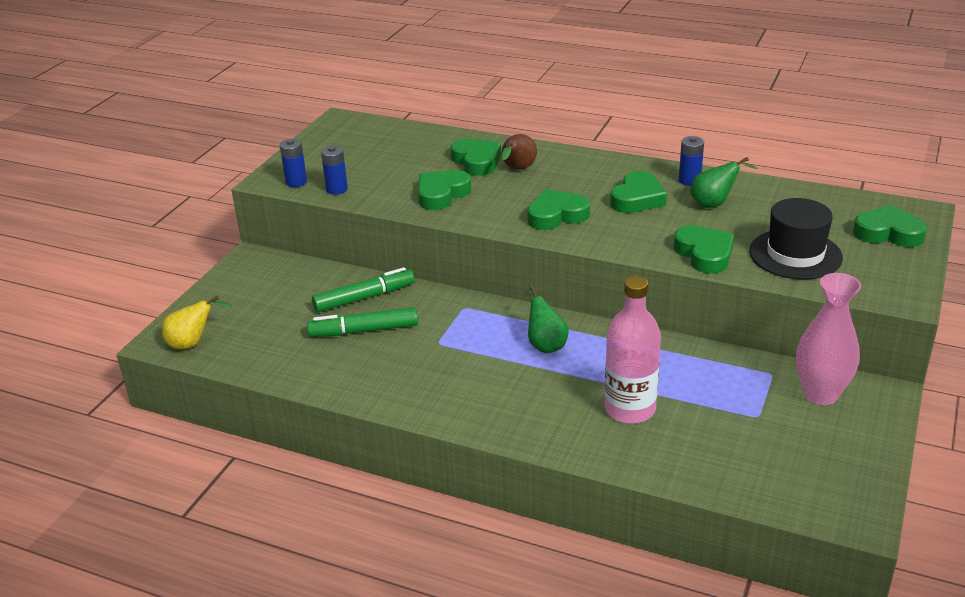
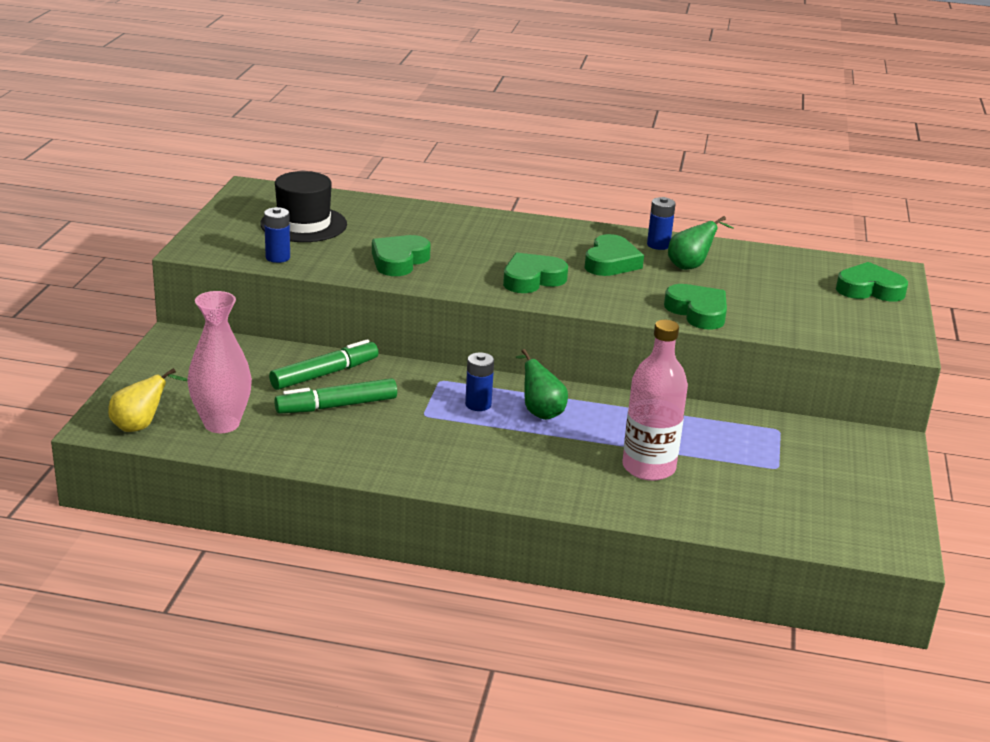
camera: 15 degrees left, 5 degrees down
blue battery [280,139,307,187] -> blue battery moved to [465,352,494,411]
green heart [450,138,501,176] -> none
brown pear [502,134,537,170] -> none
black hat [749,198,843,279] -> black hat moved to [261,171,347,242]
pink vase [796,273,861,405] -> pink vase moved to [187,291,252,433]

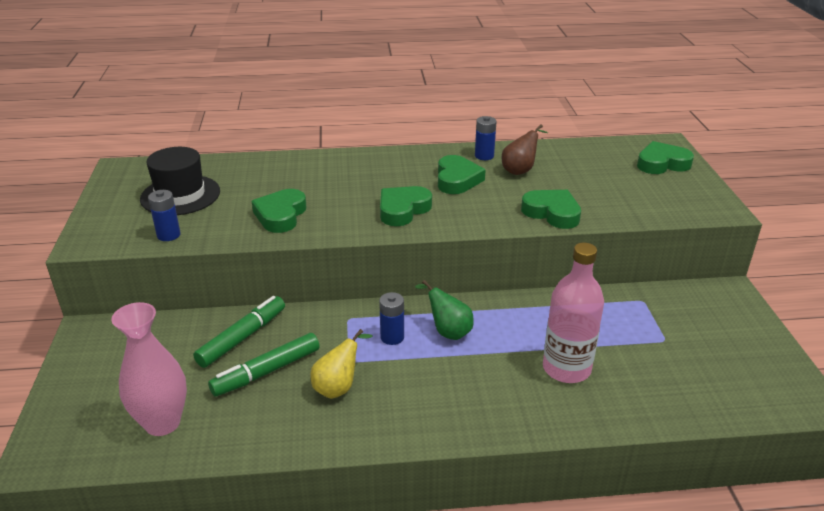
camera: 15 degrees left, 5 degrees up
yellow pear [108,368,188,432] -> yellow pear moved to [311,329,373,399]
green pear [668,216,734,270] -> brown pear [502,124,548,175]

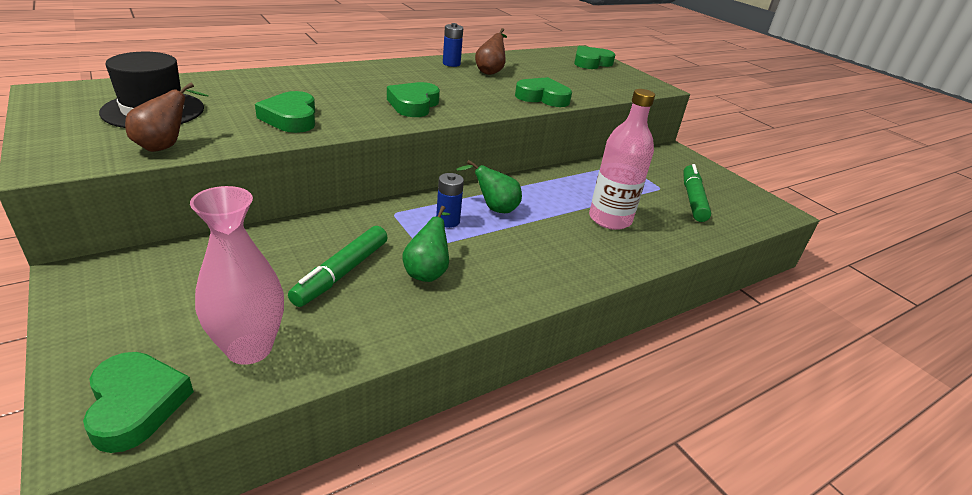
camera: 30 degrees left, 0 degrees up
blue battery [148,190,181,241] -> brown pear [125,83,208,152]
green marker [193,296,285,368] -> green marker moved to [683,164,711,222]
yellow pear [311,329,373,399] -> green pear [402,206,450,282]
green heart [438,155,486,194] -> green heart moved to [83,352,194,453]

